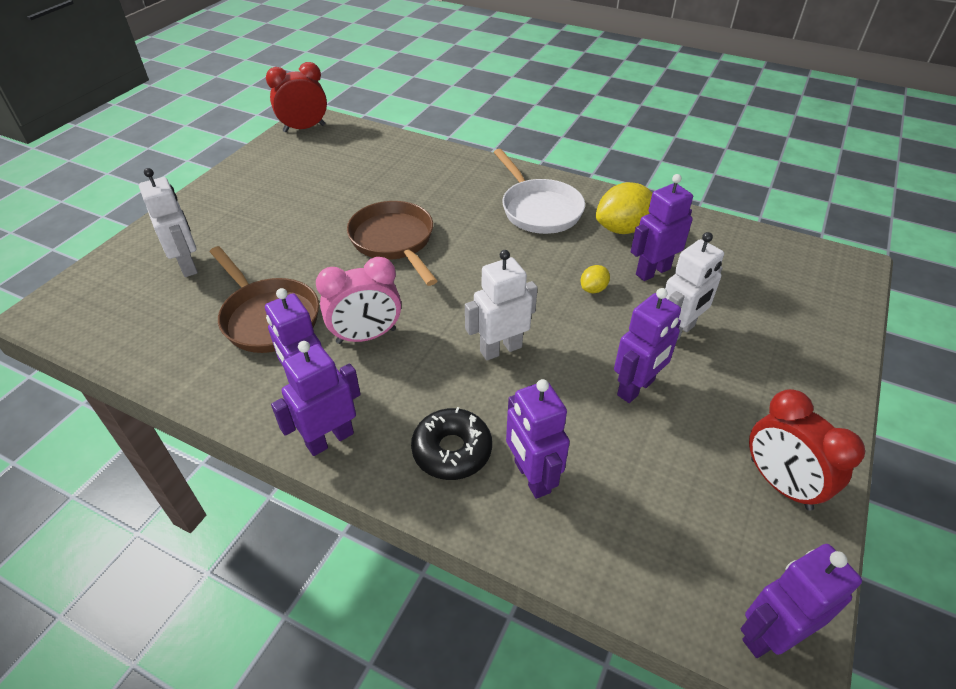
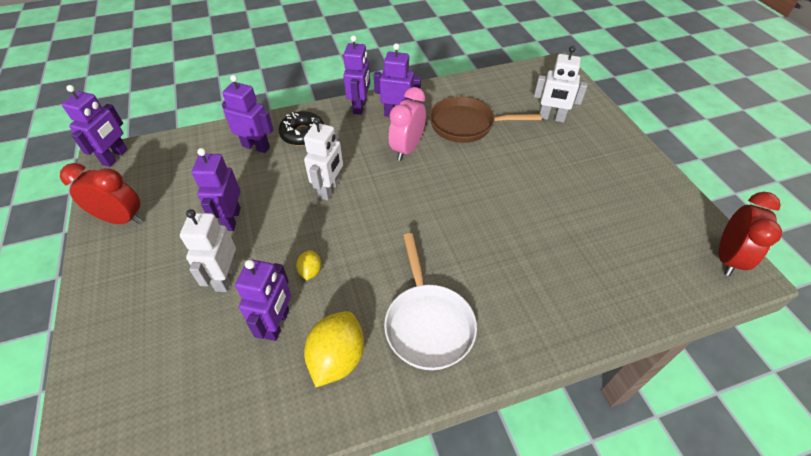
camera: 135 degrees right, 5 degrees up
brown pan [347,201,437,286] -> none
white pan [494,149,585,234] -> white pan turned 120 degrees counterclockwise [384,233,477,370]

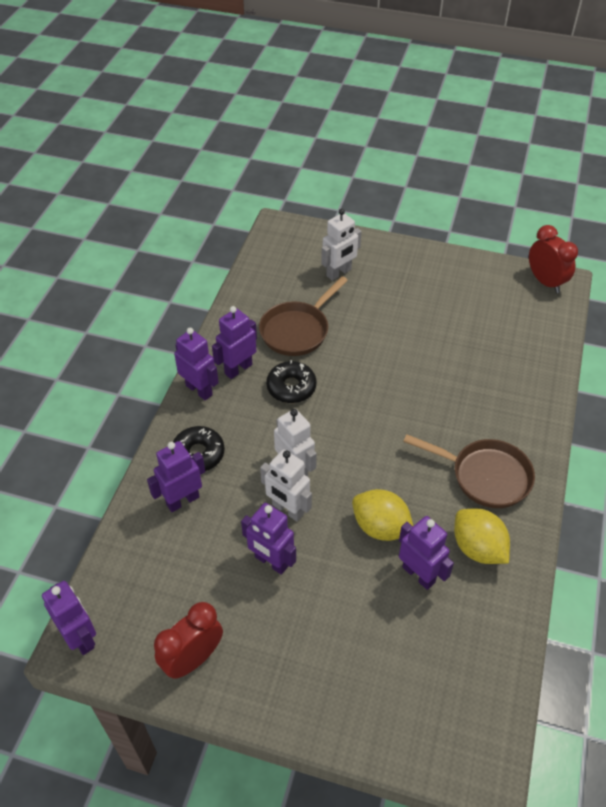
camera: 55 degrees left, 0 degrees up
white robot [180,209,236,292] -> white robot moved to [260,450,312,521]
yellow lemon [296,250,321,280] -> yellow lemon [352,489,413,541], size x2.02
white pan [384,233,477,370] -> brown pan [403,434,535,508]
pink clock [389,87,426,161] -> black donut [266,360,316,403]

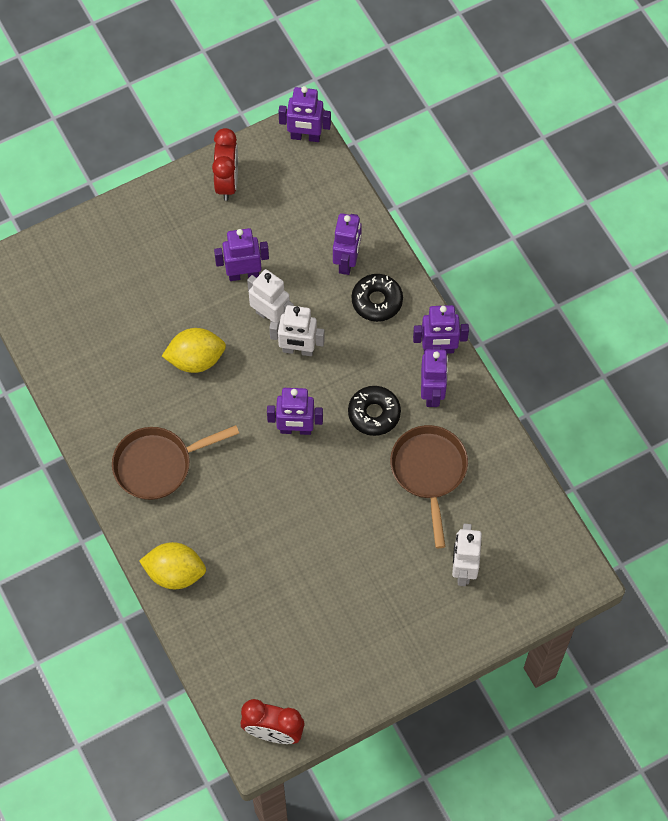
camera: 135 degrees right, 15 degrees up
white robot [260,450,312,521] -> white robot turned 45 degrees clockwise [247,269,294,327]
purple robot [399,516,454,590] -> purple robot moved to [267,388,323,435]
yellow lemon [454,508,510,564] -> yellow lemon moved to [139,542,206,589]

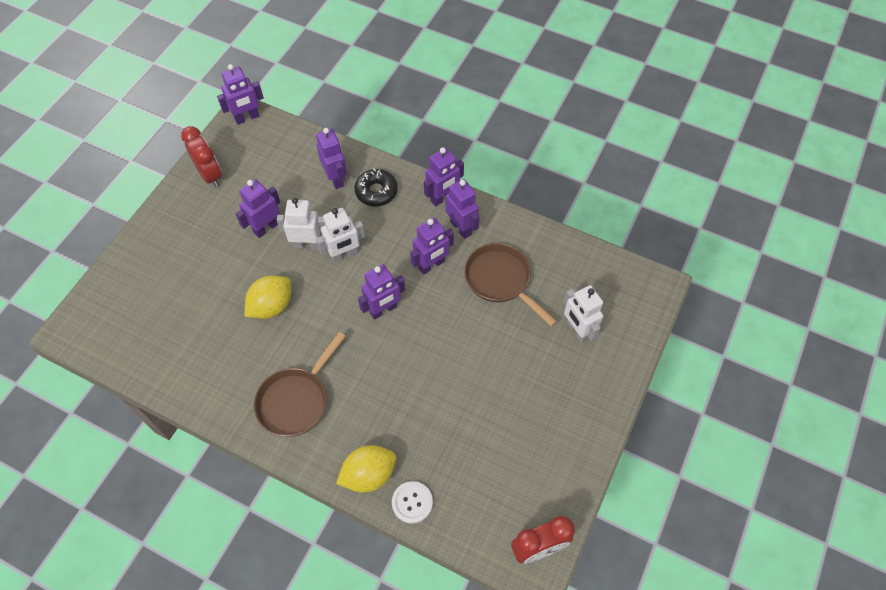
camera: 35 degrees left, 5 degrees down
black donut [348,386,401,436] -> purple robot [410,218,454,275]
none -> white button [392,481,433,524]

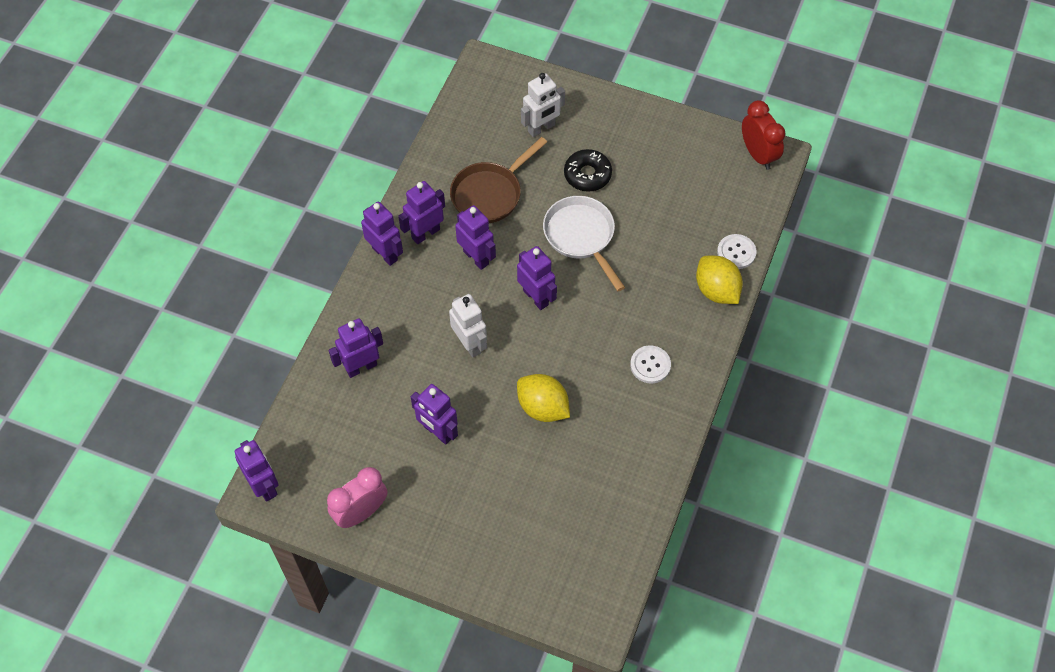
camera: 95 degrees left, 0 degrees up
red clock [181,126,222,188] -> pink clock [327,467,387,528]
brown pan [254,332,346,437] -> white button [630,345,671,384]
white robot [277,198,325,250] -> none
black donut [354,169,398,206] -> black donut moved to [564,149,612,192]
none -> white pan [543,196,625,291]

